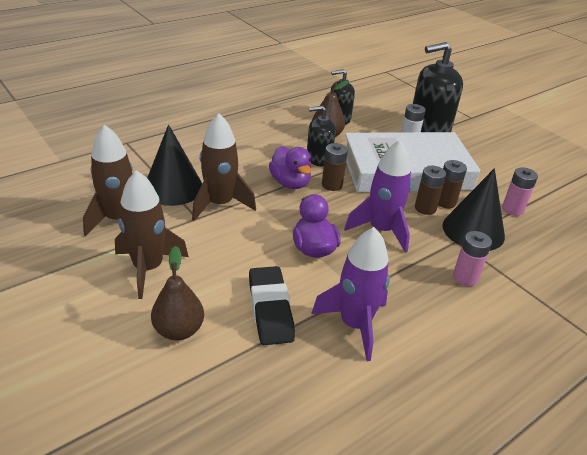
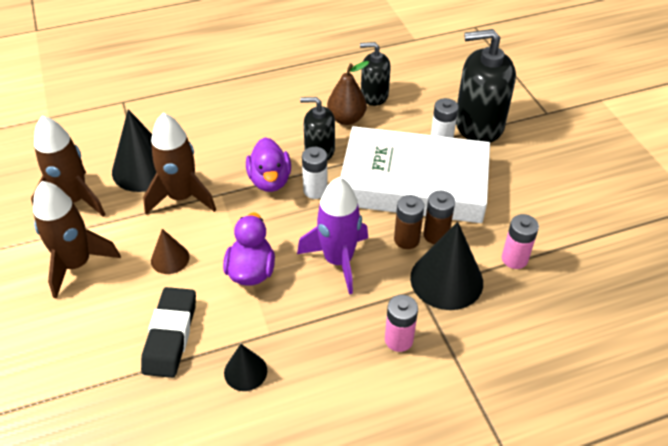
camera: 20 degrees right, 10 degrees up
brown pear [151,246,204,340] -> none
purple rocket [311,227,390,361] -> black cone [224,344,267,391]
brown battery [322,143,348,191] -> white battery [302,147,328,199]
none -> brown cone [151,229,190,274]

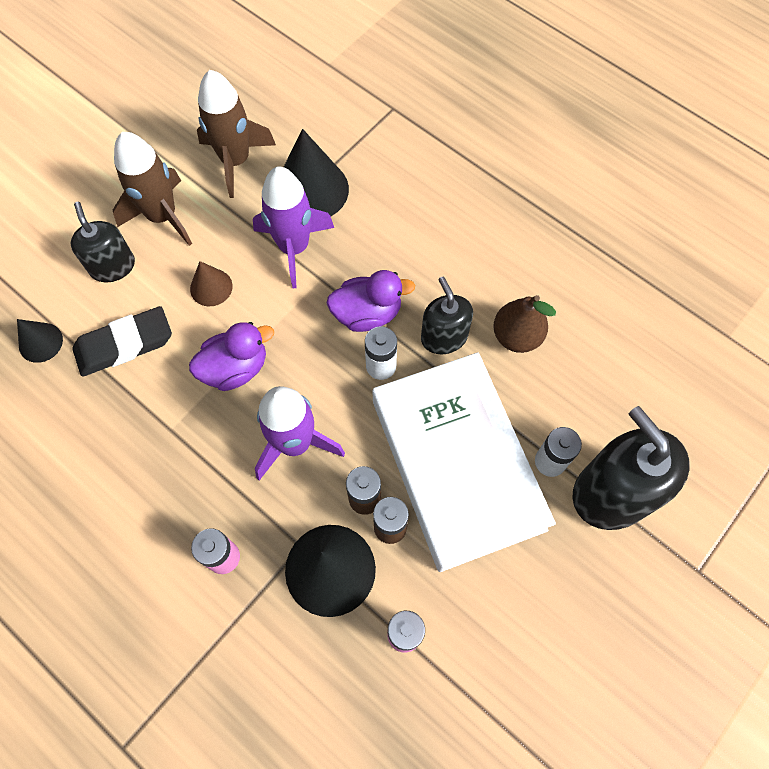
camera: 60 degrees right, 20 degrees up
brown rocket [143,113,216,214] -> purple rocket [253,167,334,288]
black cone [224,344,267,391] -> black cone moved to [17,319,63,363]
purple duck [246,137,291,192] -> purple duck turned 150 degrees counterclockwise [326,270,415,332]
black soap dispenser [360,42,391,106] -> black soap dispenser moved to [71,202,135,282]

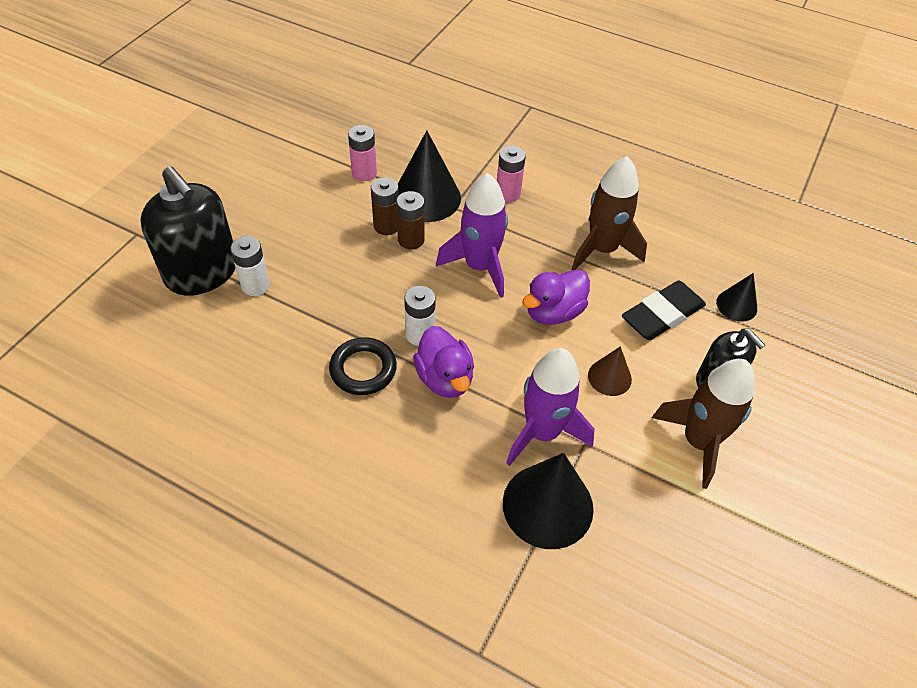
camera: 165 degrees right, 15 degrees down
brown rocket [197,70,276,198] -> brown rocket moved to [571,156,647,270]
purple duck [326,270,415,332] -> purple duck turned 90 degrees counterclockwise [413,326,474,398]
white book [372,352,556,572] -> none
black soap dispenser [421,277,473,354] -> black ring [329,337,397,395]
brown pear [493,295,556,353] -> none

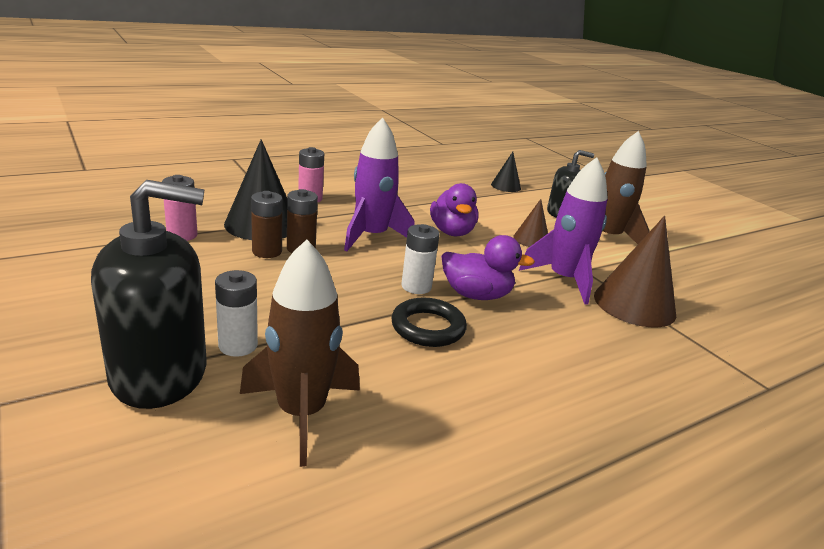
camera: 60 degrees left, 25 degrees down
black cone [503,453,594,549] -> brown cone [594,216,676,328]
brown rocket [571,156,647,270] -> brown rocket moved to [240,239,360,467]
black eraser [622,280,706,340] -> none

